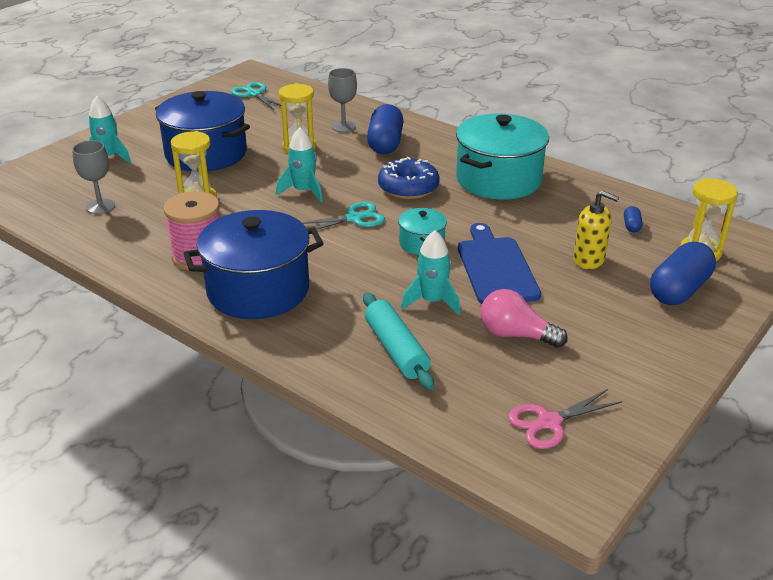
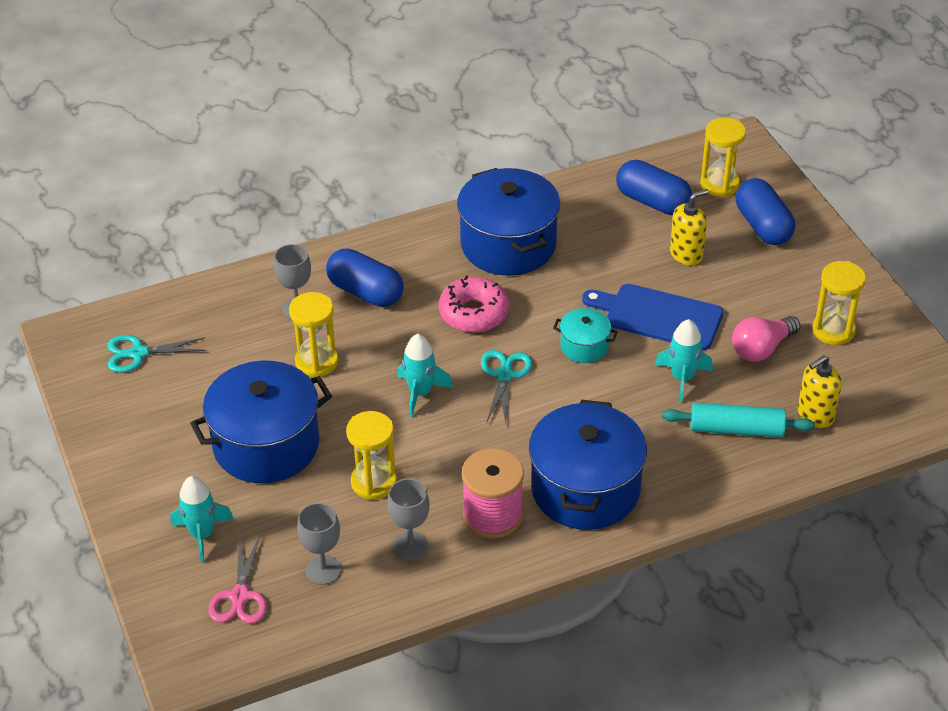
camera: 60 degrees left, 10 degrees up
blue donut [378,157,440,199] -> pink donut [439,275,509,332]
turquoise pot [456,114,549,200] -> blue pot [457,168,560,276]
pink scissors [508,389,622,449] -> pink scissors moved to [208,535,267,624]
blue capsule [624,206,643,232] -> blue capsule [616,160,692,215], size x2.31
none -> grey goblet [387,478,429,560]
none -> yellow soap dispenser [798,355,842,428]
none -> yellow hourglass [812,261,866,345]

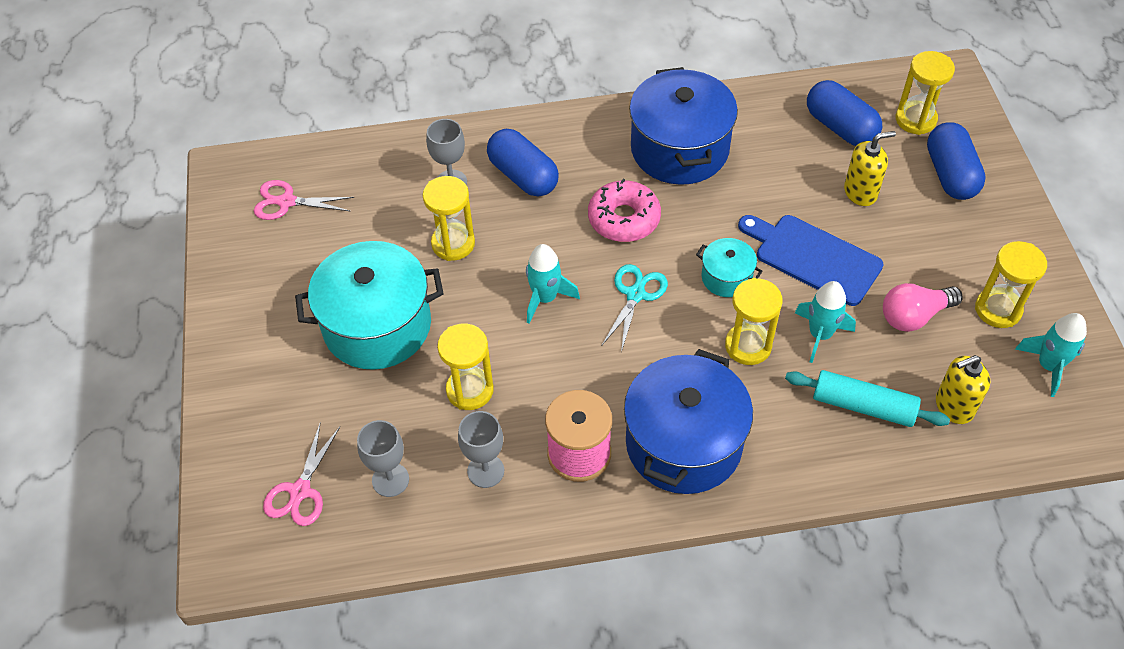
camera: 15 degrees right, 10 degrees up
turquoise scissors [107,335,206,373] -> pink scissors [254,180,354,220]
turquoise rocket [170,476,233,563] -> turquoise rocket moved to [1015,313,1087,397]
blue pot [190,361,332,483] -> turquoise pot [295,241,444,370]
none -> yellow hourglass [725,278,783,365]

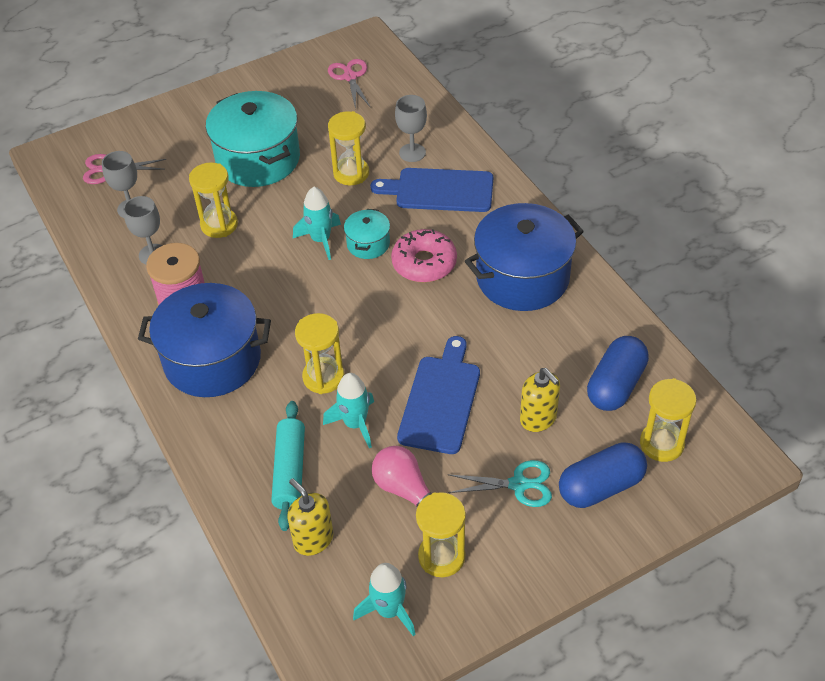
camera: 70 degrees right, 5 degrees down
blue capsule [487,129,559,197] -> blue cutting board [370,168,493,212]
turquoise scissors [602,264,668,352] -> turquoise scissors moved to [448,460,552,507]
turquoise pot [696,238,762,297] -> turquoise pot moved to [344,209,390,259]

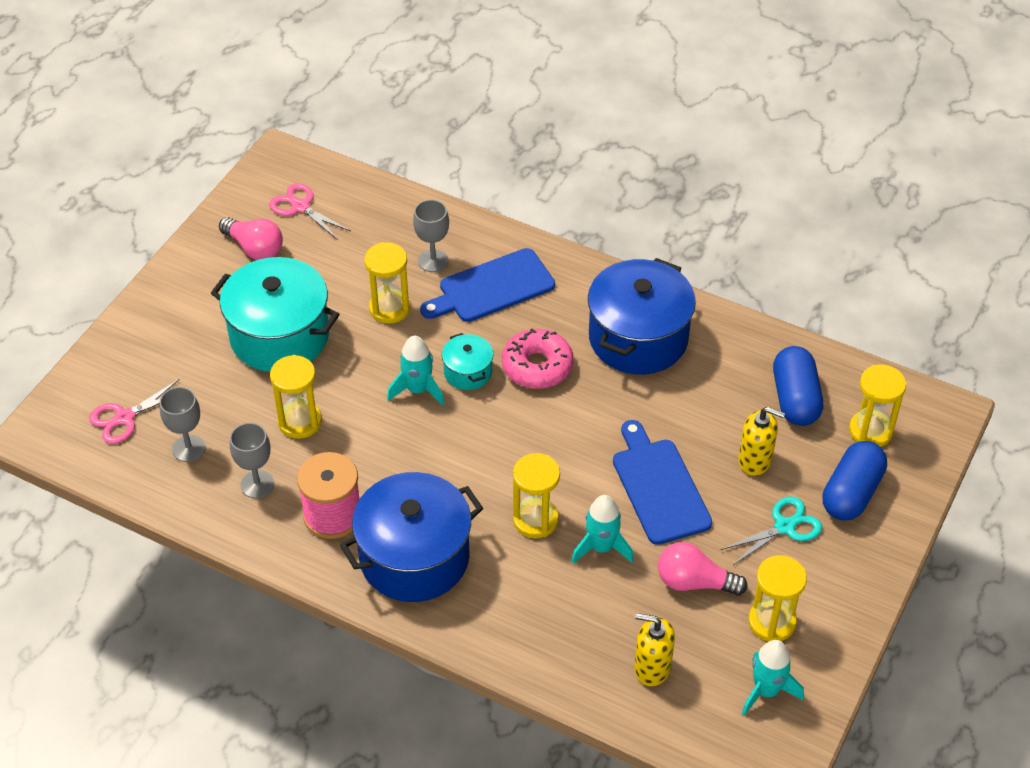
camera: 35 degrees left, 0 degrees up
turquoise rolling pin [271,401,305,531] -> none
none -> pink light bulb [219,217,283,260]

